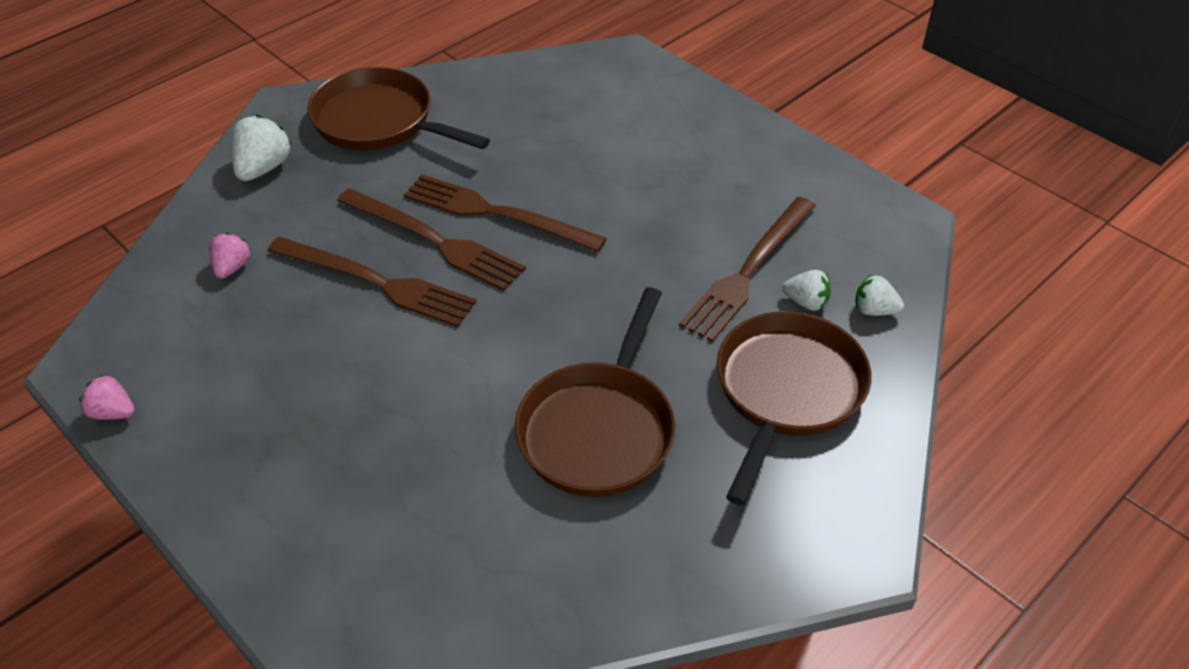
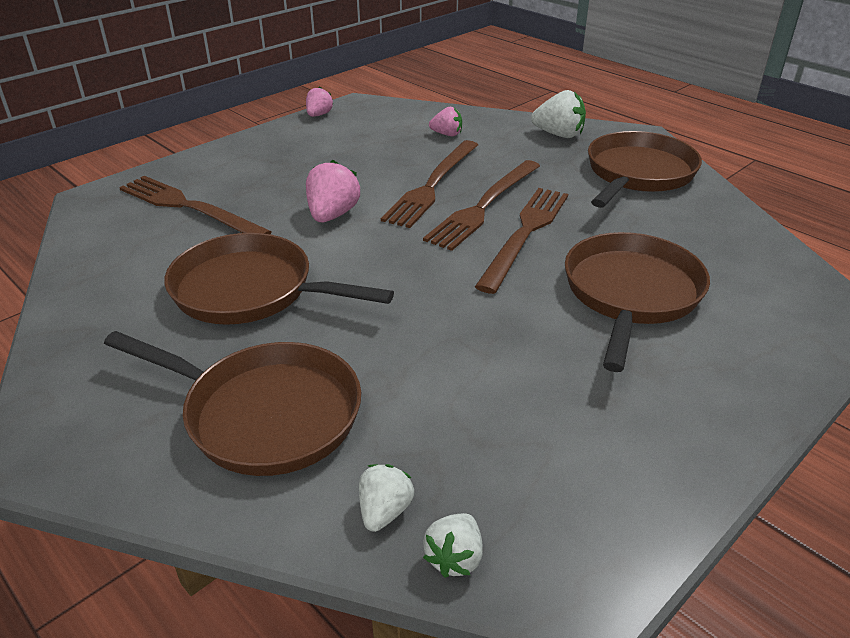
camera: 90 degrees right, 10 degrees down
brown fork [679,197,816,342] -> brown fork moved to [119,176,272,234]
white strawberry [782,270,831,311] -> white strawberry moved to [423,513,483,578]
none -> pink strawberry [306,160,360,222]
none -> brown pan [565,232,710,372]

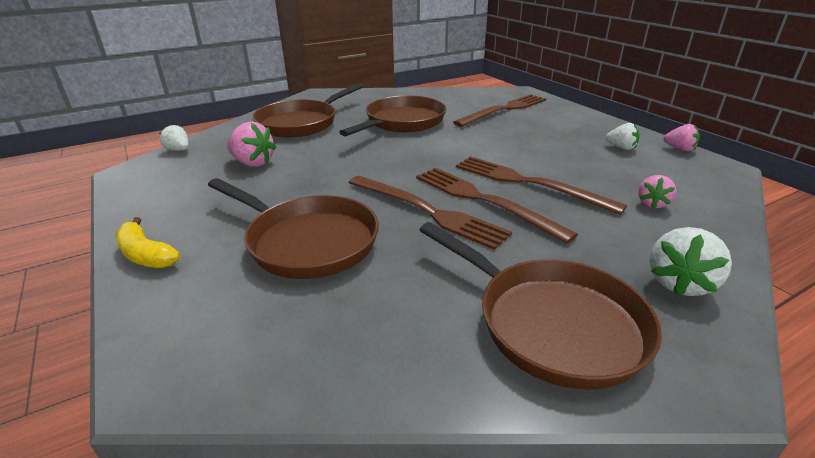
camera: 105 degrees right, 5 degrees down
pink strawberry [306,160,360,222] -> pink strawberry moved to [227,121,276,167]
white strawberry [359,464,414,532] -> white strawberry moved to [606,123,640,150]
none -> yellow banana [116,217,181,268]

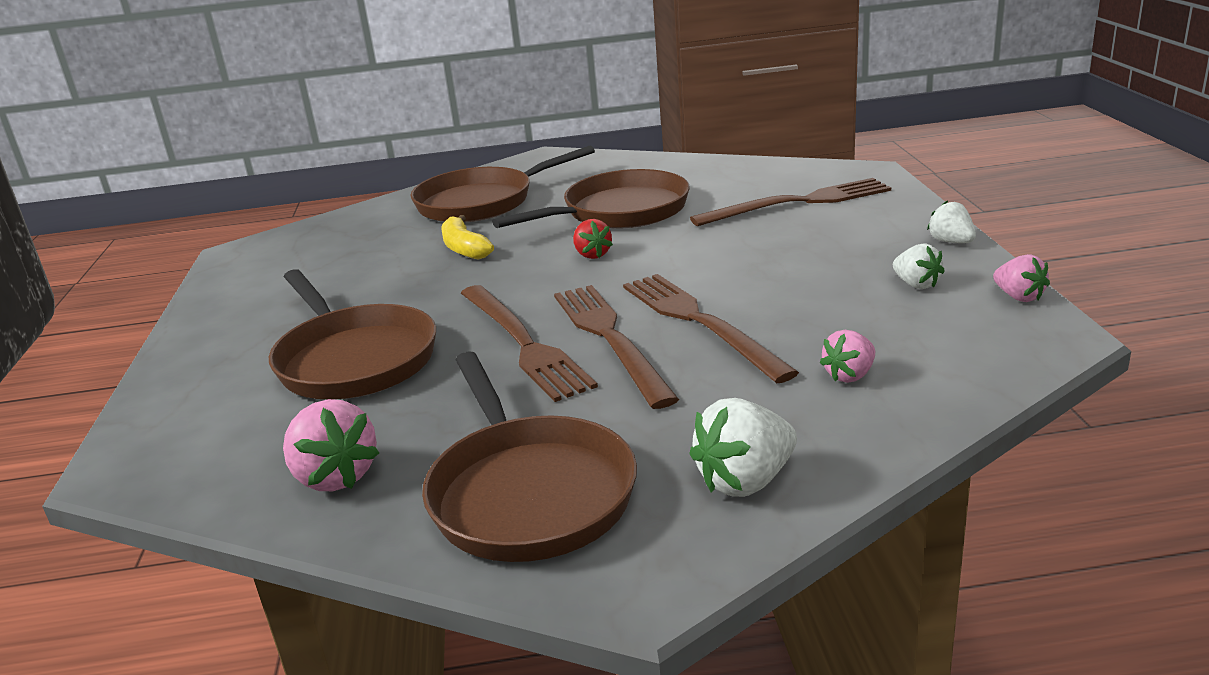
camera: 25 degrees right, 5 degrees down
yellow banana [116,217,181,268] -> yellow banana moved to [441,215,494,260]
white strawberry [159,124,189,151] -> white strawberry moved to [927,200,976,243]
pink strawberry [227,121,276,167] -> pink strawberry moved to [283,399,379,491]
none -> red strawberry [573,219,613,259]

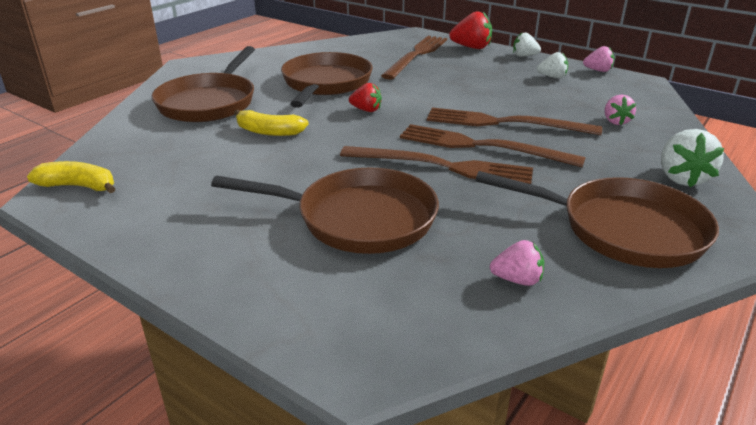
camera: 50 degrees left, 5 degrees up
pink strawberry [283,399,379,491] -> pink strawberry [490,240,545,286], size x0.63
none -> yellow banana [27,161,115,193]
none -> red strawberry [449,11,492,49]

